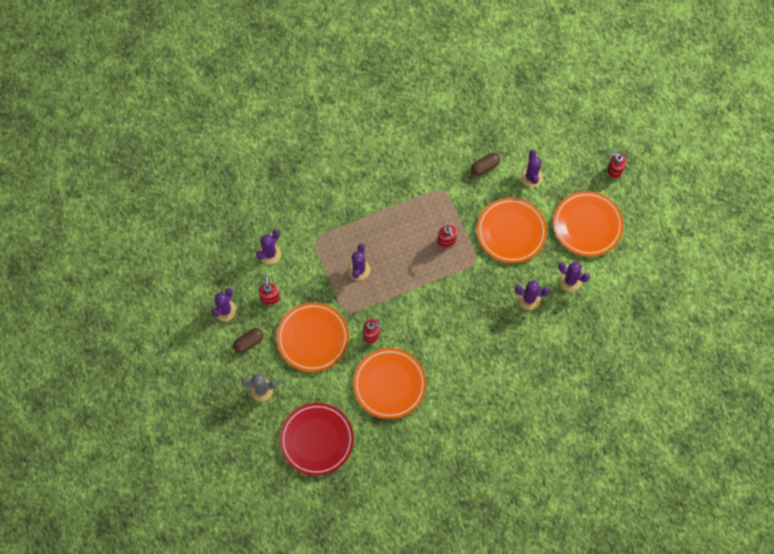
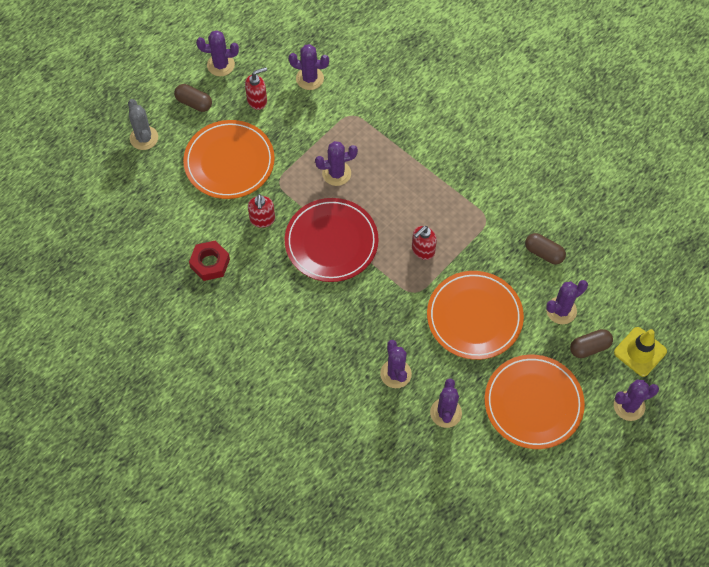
camera: 65 degrees right, 5 degrees down
red plate [280,403,354,476] -> red plate moved to [285,198,379,282]
orange plate [353,348,426,419] -> red nut [189,240,230,281]
red soap dispenser [607,153,626,179] -> purple cactus [614,380,659,421]
none -> brown capsule [570,329,613,358]
none -> yellow traffic cone [614,327,667,377]

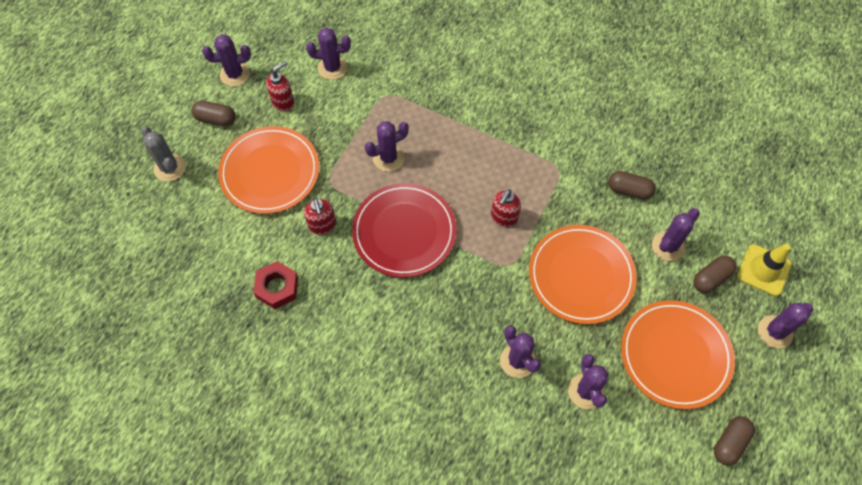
camera: 15 degrees left, 0 degrees up
none -> brown capsule [714,416,755,466]

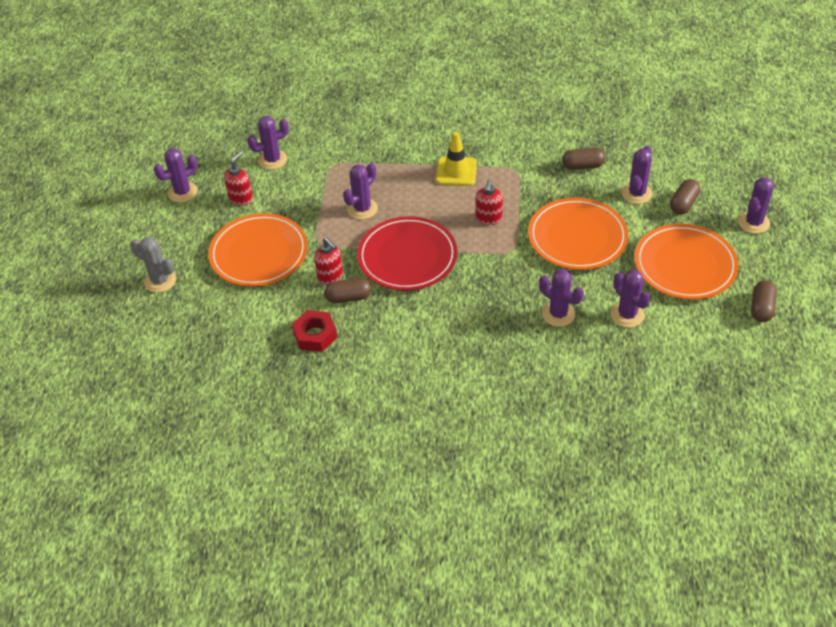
camera: 20 degrees left, 15 degrees down
brown capsule [191,101,236,126] -> brown capsule moved to [325,278,372,303]
yellow traffic cone [737,244,791,296] -> yellow traffic cone moved to [436,132,477,186]

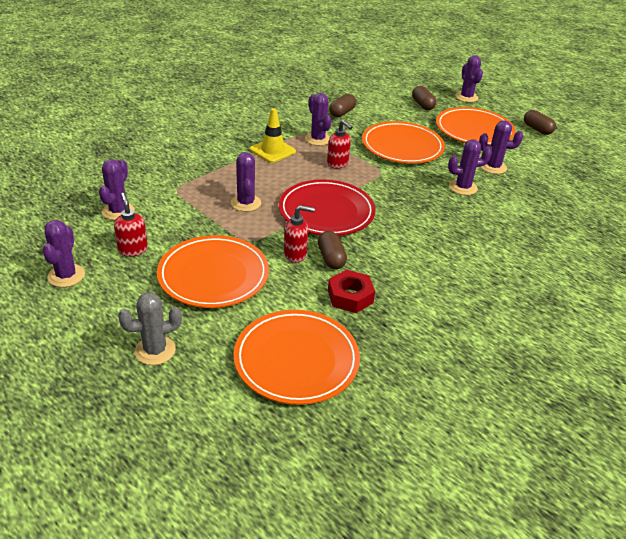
camera: 55 degrees left, 10 degrees down
brown capsule [325,278,372,303] -> brown capsule turned 45 degrees counterclockwise [318,231,347,269]
purple cactus [622,146,653,204] -> purple cactus moved to [305,93,332,146]
none -> orange plate [233,310,360,405]

